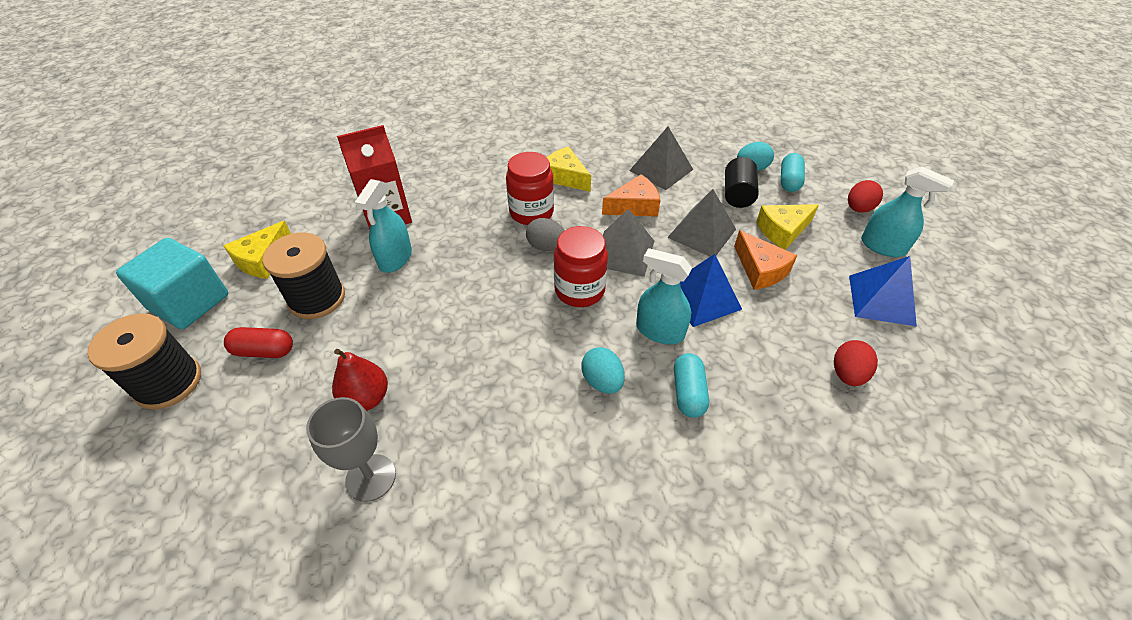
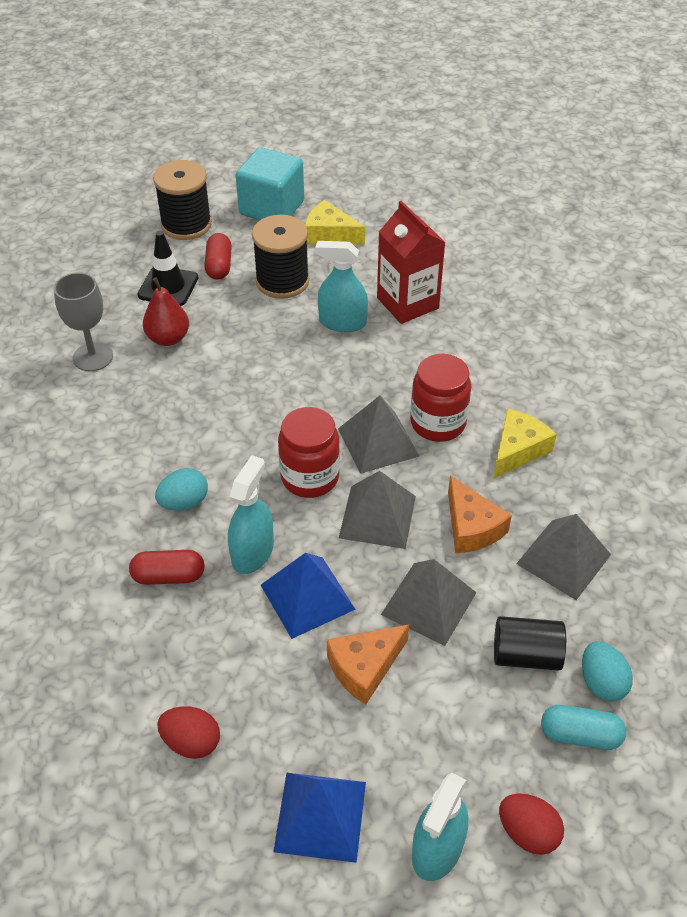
camera: 85 degrees right, 0 degrees up
grey egg [526,218,565,251] -> grey pyramid [338,396,419,474]
turquoise capsule [674,353,709,418] -> red capsule [129,550,205,585]
yellow cheese [756,204,819,250] -> none
none -> black traffic cone [138,231,199,306]

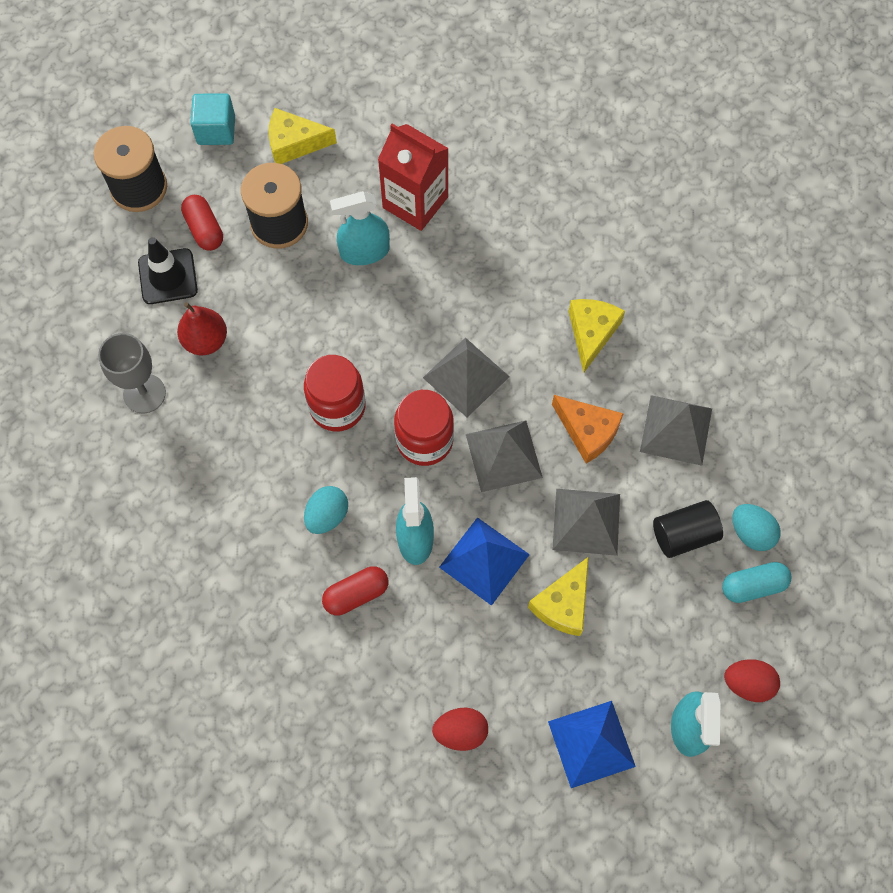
camera: 25 degrees left, 20 degrees up
turquoise cube [236,147,304,220] -> turquoise cube [190,94,235,145], size x0.65
orange cheese [327,624,409,705] -> yellow cheese [528,557,588,636]
red jar [410,354,471,442] -> red jar moved to [304,355,365,432]

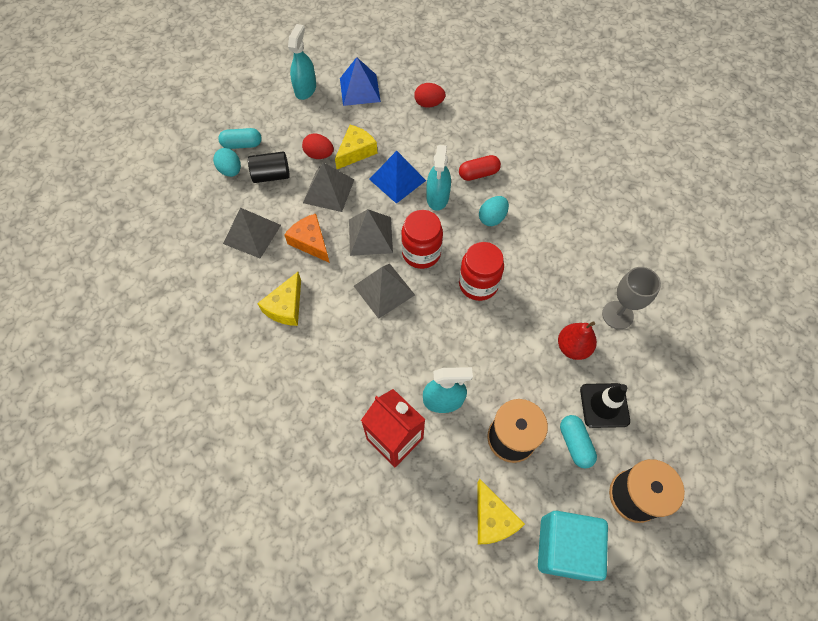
camera: 170 degrees left, 5 degrees down
red capsule [181,195,223,251] -> turquoise capsule [560,415,597,468]
turquoise cube [190,94,235,145] -> turquoise cube [538,510,608,581], size x1.54
yellow cheese [269,108,337,164] -> yellow cheese turned 60 degrees clockwise [477,479,525,544]
red egg [724,659,780,702] -> red egg moved to [302,134,334,159]

